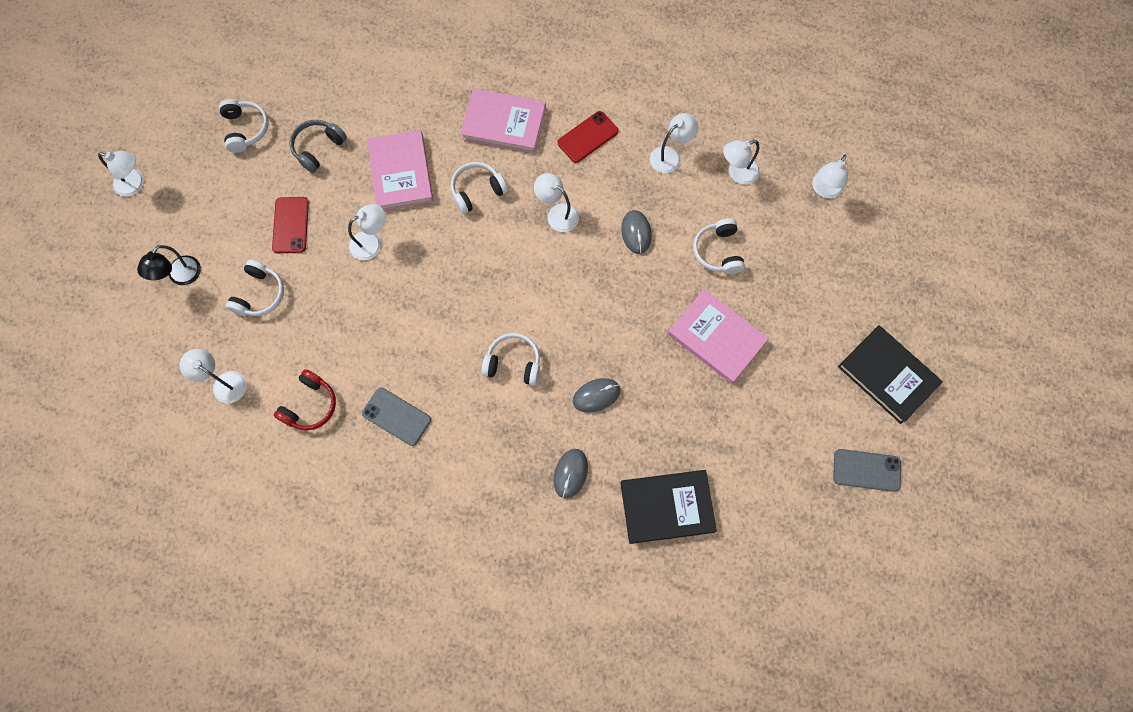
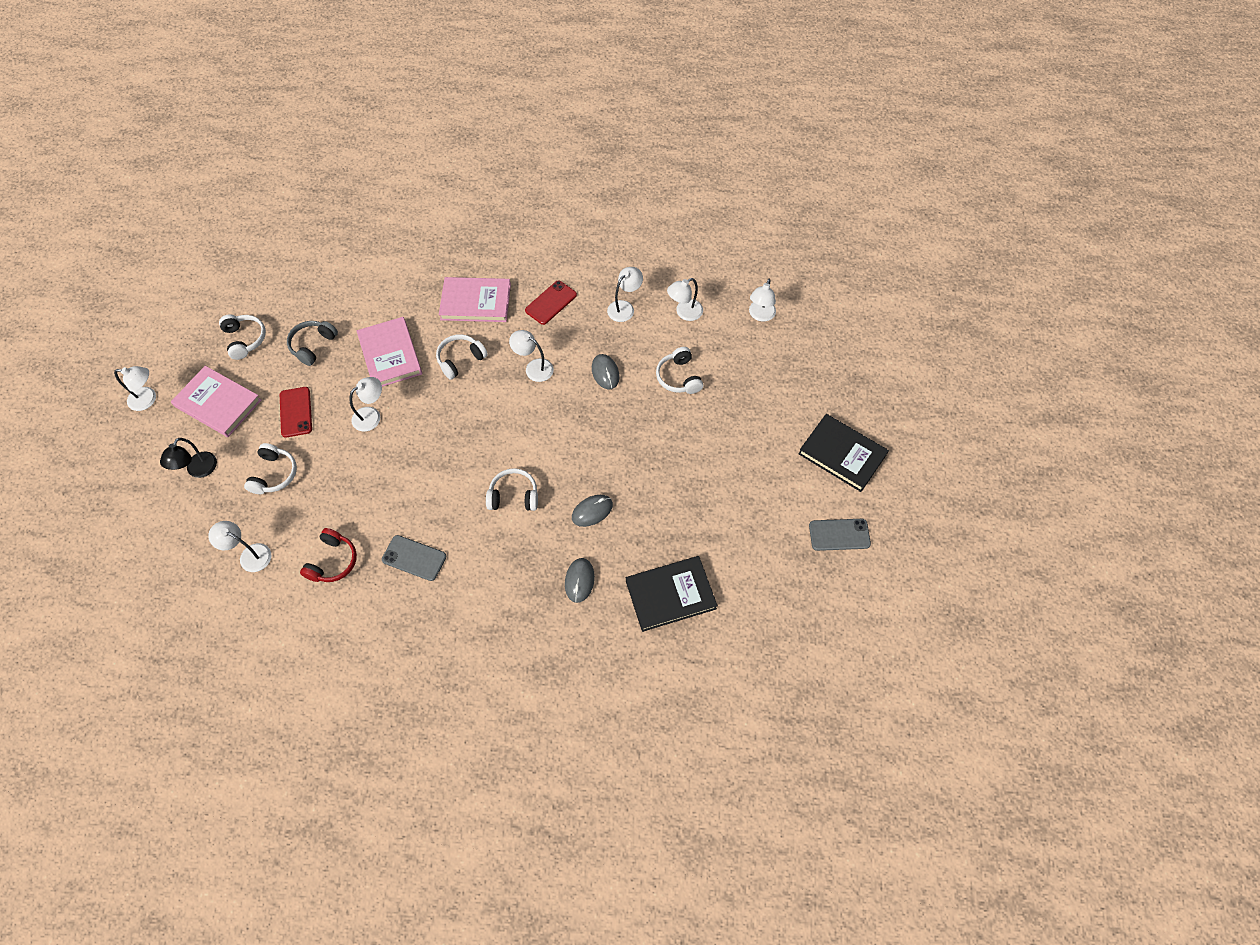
camera: 10 degrees left, 10 degrees down
pink book [668,289,769,384] -> pink book moved to [171,366,261,437]

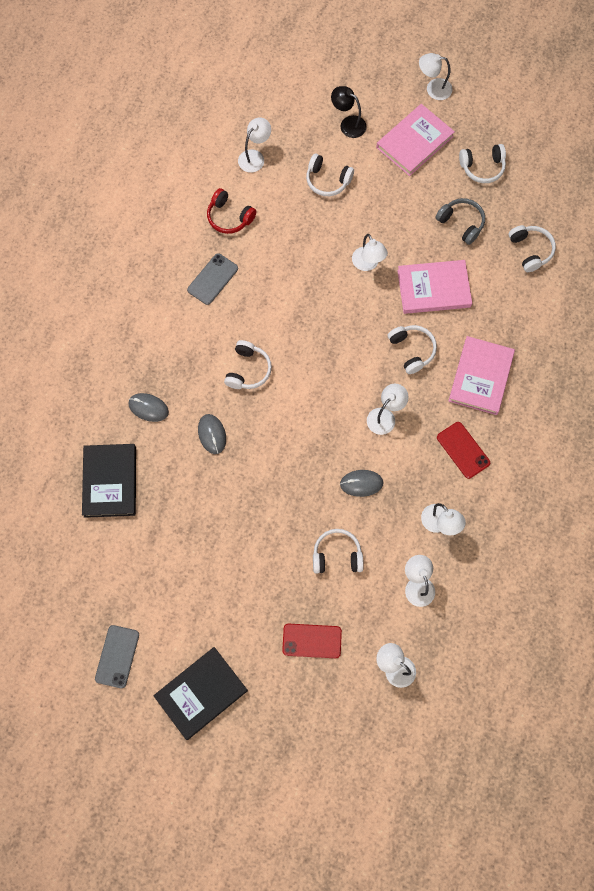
camera: 105 degrees right, 10 degrees up
white lamp [114,366,156,411] -> white lamp turned 75 degrees clockwise [419,53,453,100]
red phone [280,387,312,438] -> red phone moved to [282,624,342,658]
none -> white headphones [508,225,556,272]

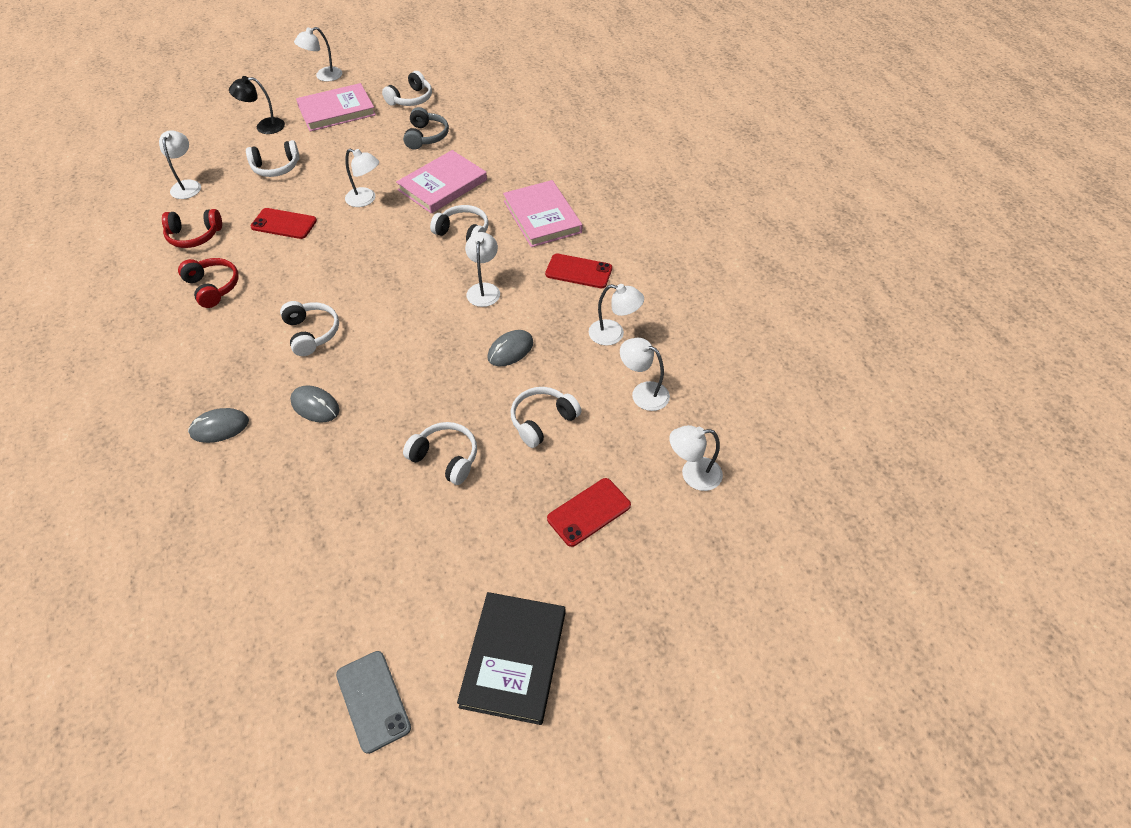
camera: 40 degrees left, 20 degrees down
black book [82,444,136,518] -> none
grey phone [187,253,238,305] -> red headphones [178,258,239,308]
pink book [376,104,455,176] -> pink book turned 60 degrees clockwise [296,83,376,132]
grey headphones [435,198,485,245] -> grey headphones turned 90 degrees clockwise [403,107,449,150]
white headphones [508,225,556,272] -> white headphones moved to [403,422,477,485]
none -> red phone [251,208,317,239]

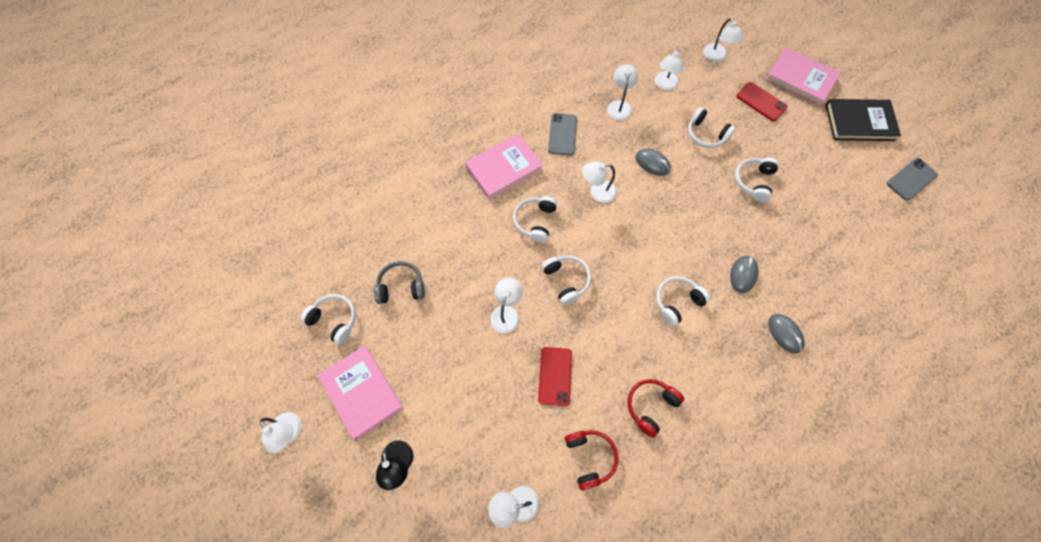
camera: 100 degrees left, 15 degrees up
white headphones [246,140,300,177] -> white headphones moved to [541,255,591,305]
pink book [396,150,487,214] -> pink book moved to [765,47,841,106]
red phone [545,254,612,288] -> grey phone [548,113,577,155]

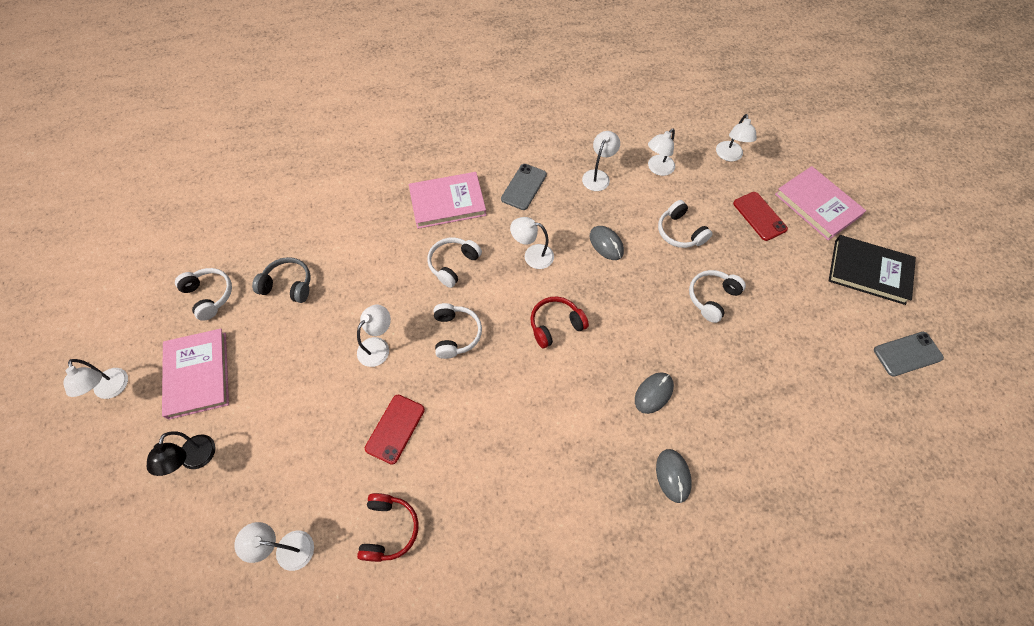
camera: 20 degrees right, 5 degrees down
red headphones [628,379,684,438] -> red headphones moved to [530,296,589,348]
white headphones [656,276,710,326] -> none

